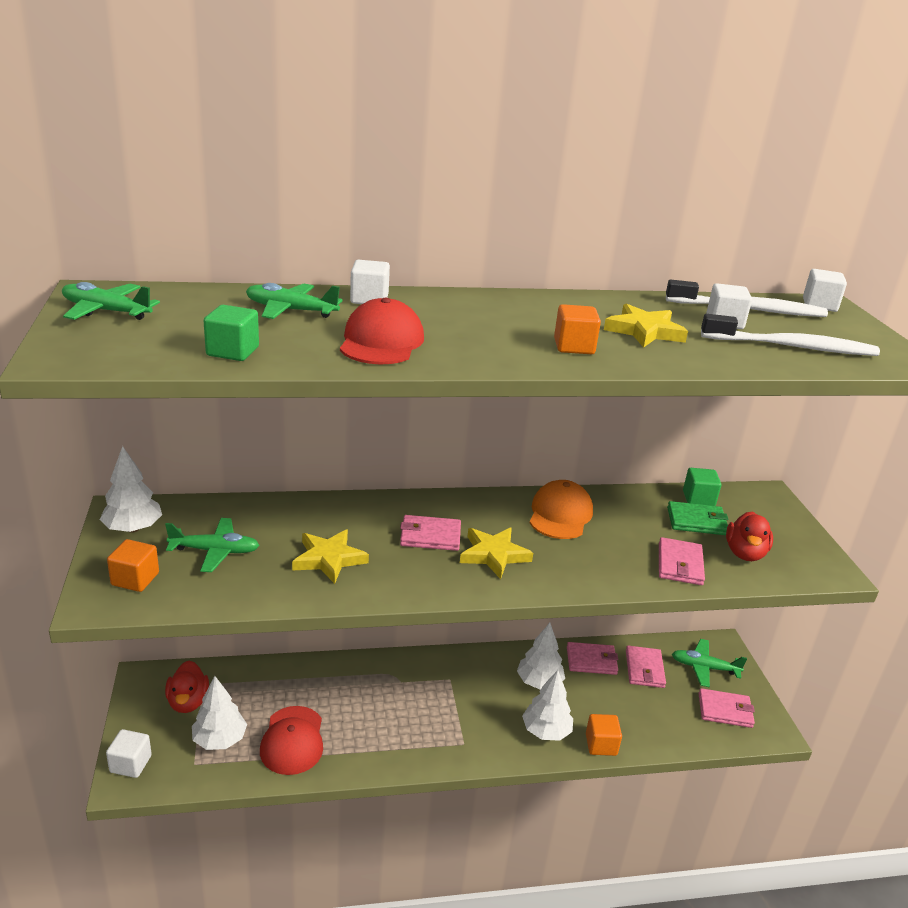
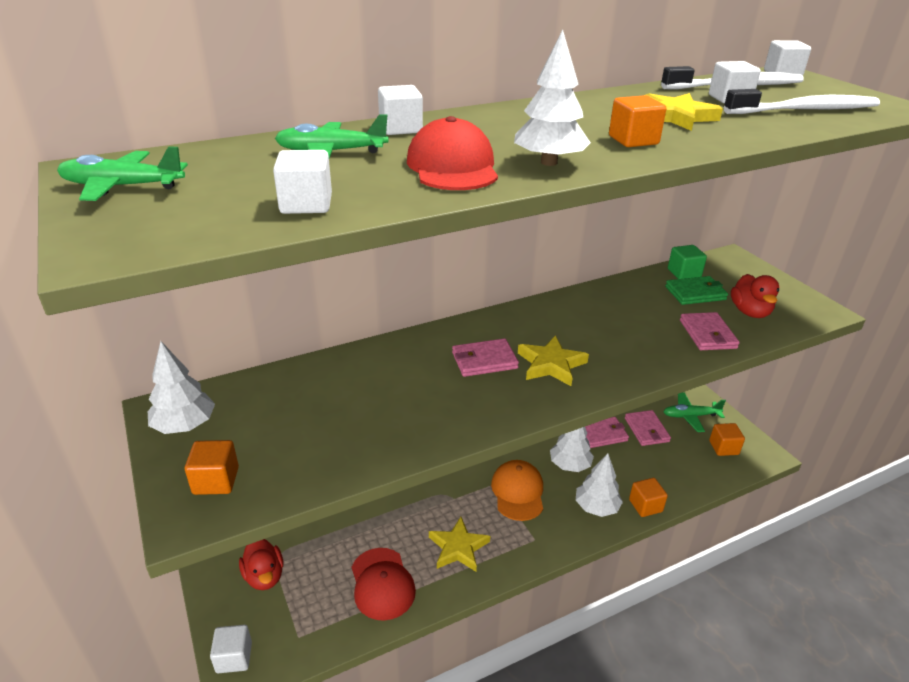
camera: 15 degrees left, 5 degrees up
green plane [165,518,260,572] -> none
white tree [192,676,247,750] -> white tree moved to [514,30,591,166]
green cube [204,305,259,361] -> white cube [273,150,332,214]
yellow star [292,529,369,584] -> yellow star moved to [429,517,490,572]
orange cap [530,480,593,539] -> orange cap moved to [491,460,543,521]
pink wallet [698,688,755,728] -> orange cube [709,423,745,456]

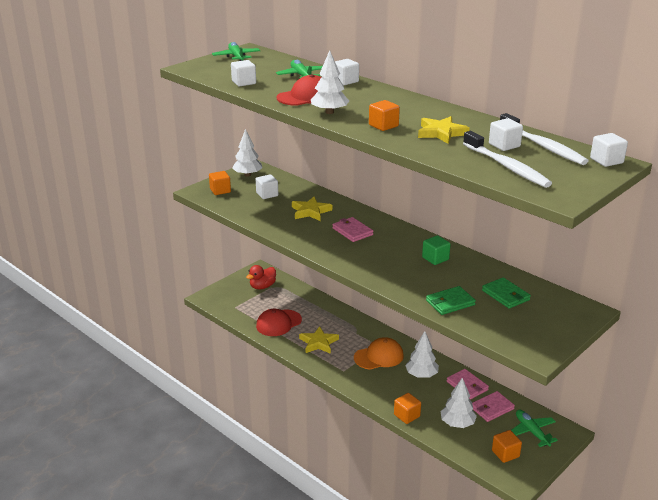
camera: 70 degrees right, 5 degrees down
white cube [210,625,252,673] -> white cube moved to [256,174,278,199]
yellow star [518,335,589,386] -> yellow star moved to [292,197,332,221]
white tree [576,453,623,517] -> white tree moved to [441,378,477,428]
green cube [668,245,707,279] -> green cube moved to [422,235,451,265]
pink wallet [680,312,740,350] -> green wallet [426,286,476,315]
red duck [731,274,779,318] -> none

